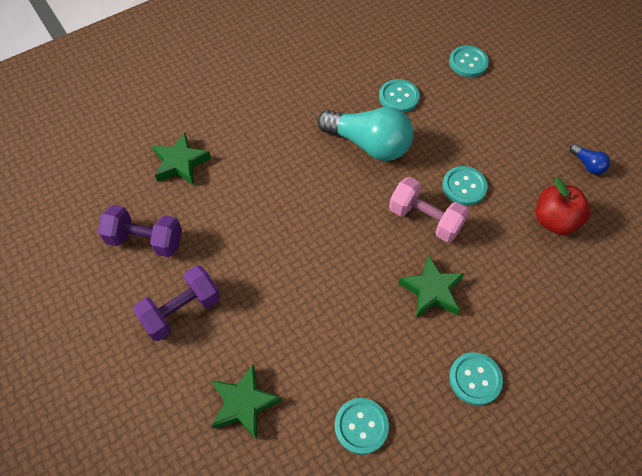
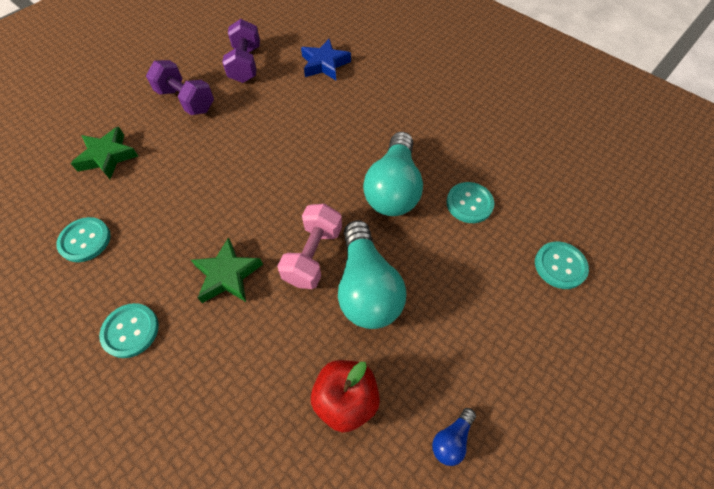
camera: 75 degrees right, 0 degrees up
green star [152,133,211,185] -> blue star [301,39,351,80]
turquoise button [442,166,488,205] -> turquoise light bulb [338,220,407,329]

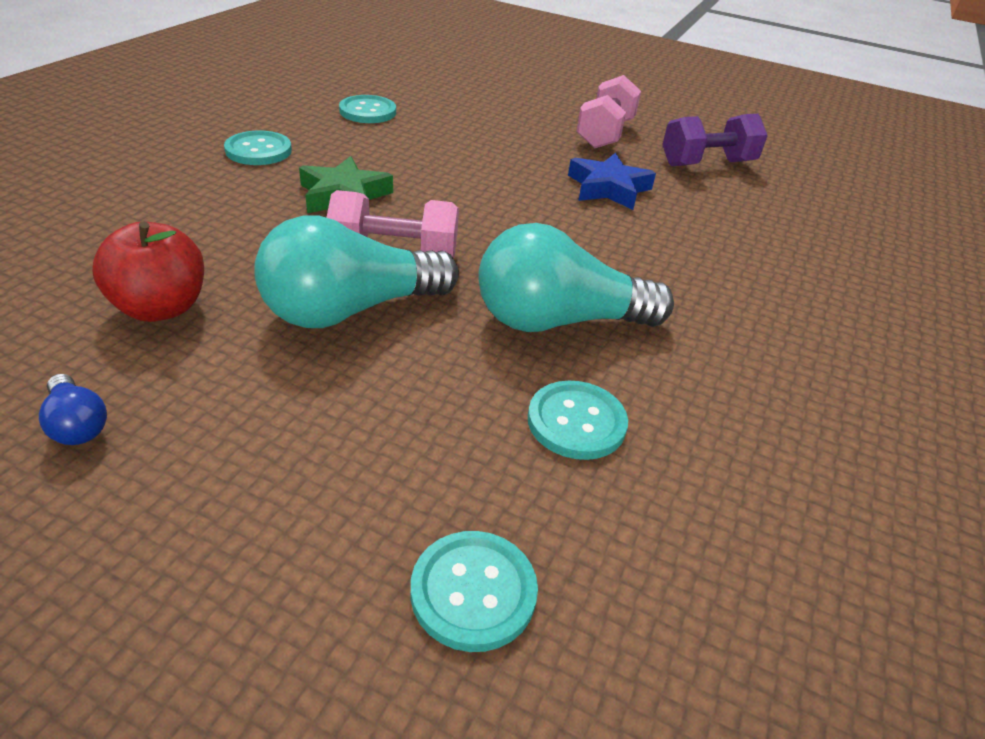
camera: 70 degrees right, 20 degrees down
green star [71,126,138,179] -> none
purple dumbbell [146,60,214,115] -> pink dumbbell [576,75,641,148]
blue star [301,39,351,80] -> blue star moved to [568,153,656,210]
blue light bulb [432,408,476,466] -> blue light bulb turned 150 degrees counterclockwise [39,374,107,445]

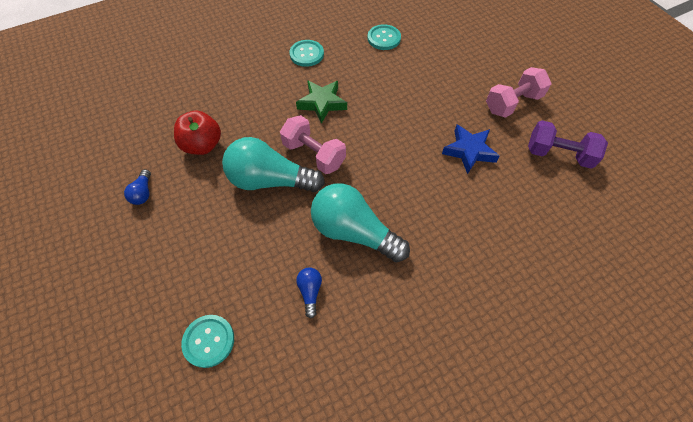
camera: 40 degrees right, 20 degrees up
turquoise button [528,381,628,460] -> blue light bulb [296,268,322,319]

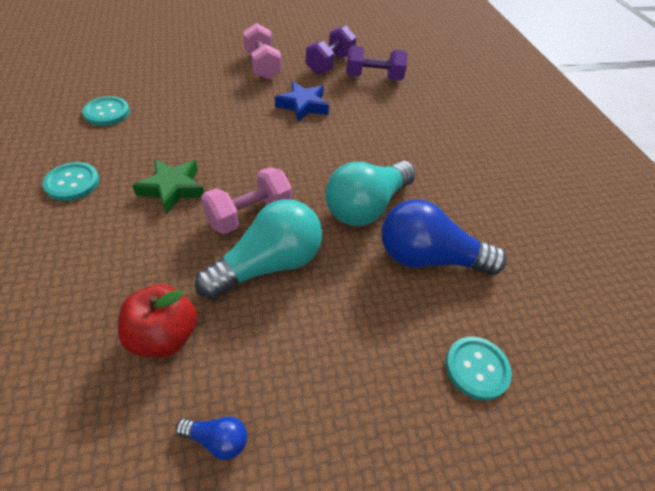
camera: 80 degrees left, 10 degrees down
turquoise light bulb [222,137,325,192] -> turquoise light bulb turned 150 degrees counterclockwise [195,199,322,299]
blue light bulb [296,268,322,319] -> blue light bulb [381,200,507,275], size x2.32
none -> purple dumbbell [346,46,407,81]

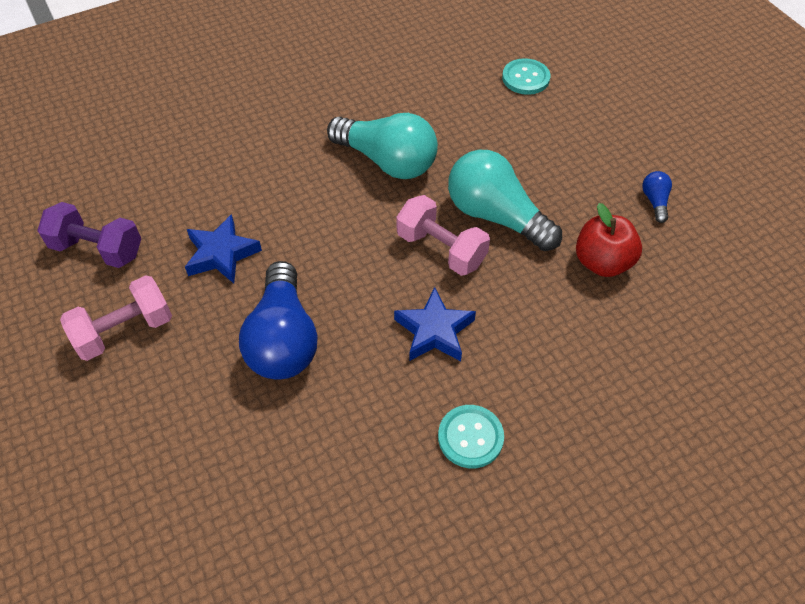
camera: 100 degrees left, 5 degrees up
turquoise button [82,96,130,126] -> none
green star [132,159,204,214] -> blue star [394,287,476,361]
purple dumbbell [346,46,407,81] -> none
blue light bulb [381,200,507,275] -> blue light bulb moved to [239,261,318,379]

